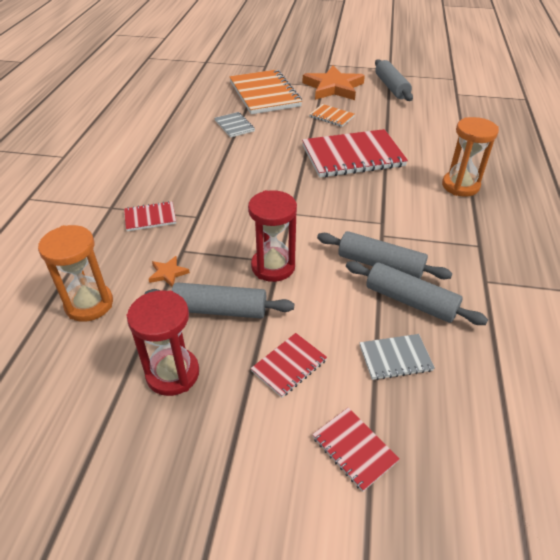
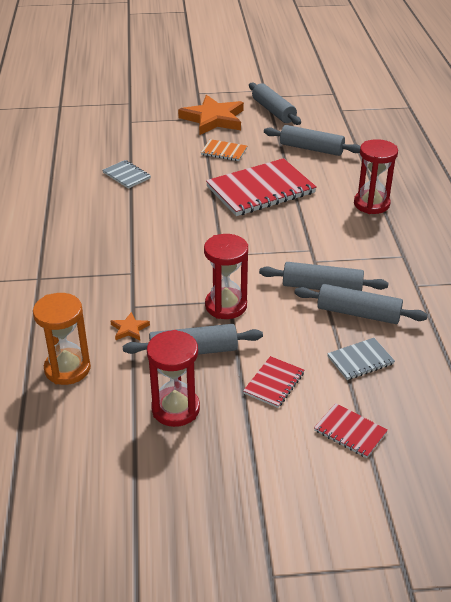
camera: 15 degrees left, 5 degrees down
red notebook [124,201,176,231] -> none
orange notebook [229,70,302,114] -> none
orange hourglass [442,117,499,197] -> red hourglass [354,139,398,214]
none -> grey rolling pin [264,125,360,156]

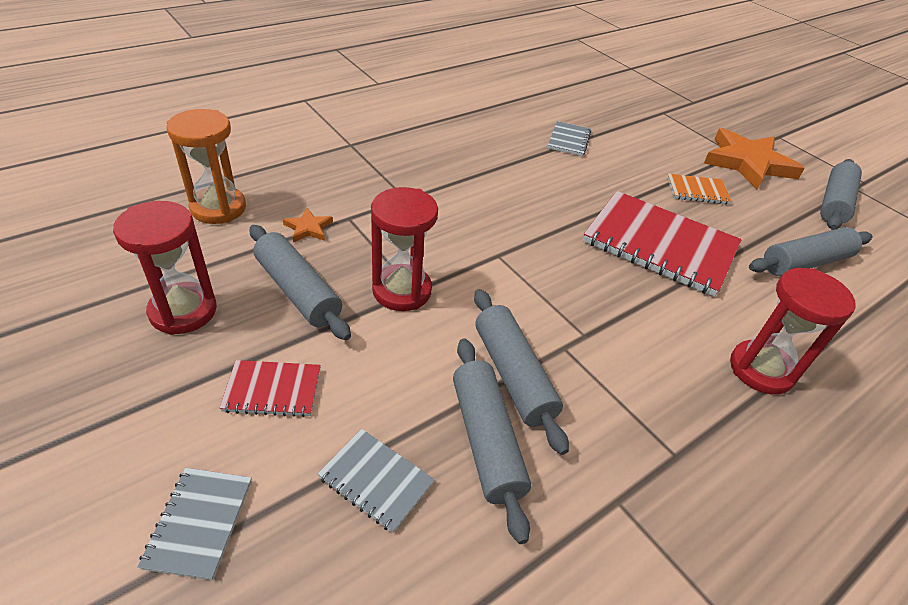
camera: 55 degrees right, 5 degrees up
orange notebook [201,139,247,161] -> orange notebook turned 75 degrees counterclockwise [667,174,732,204]
grey rolling pin [264,125,360,156] -> grey rolling pin turned 75 degrees clockwise [749,227,873,276]
red notebook [314,403,388,458] -> grey notebook [138,468,252,580]

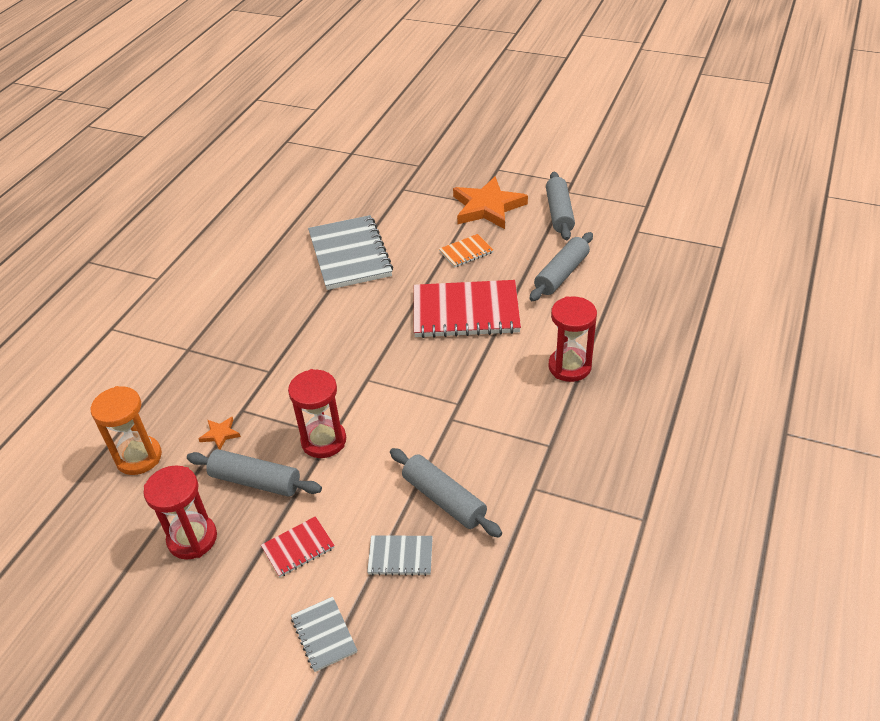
camera: 25 degrees left, 0 degrees up
grey rolling pin [474,289,569,455] -> none
grey notebook [548,121,591,156] -> grey notebook [308,215,393,290], size x2.12

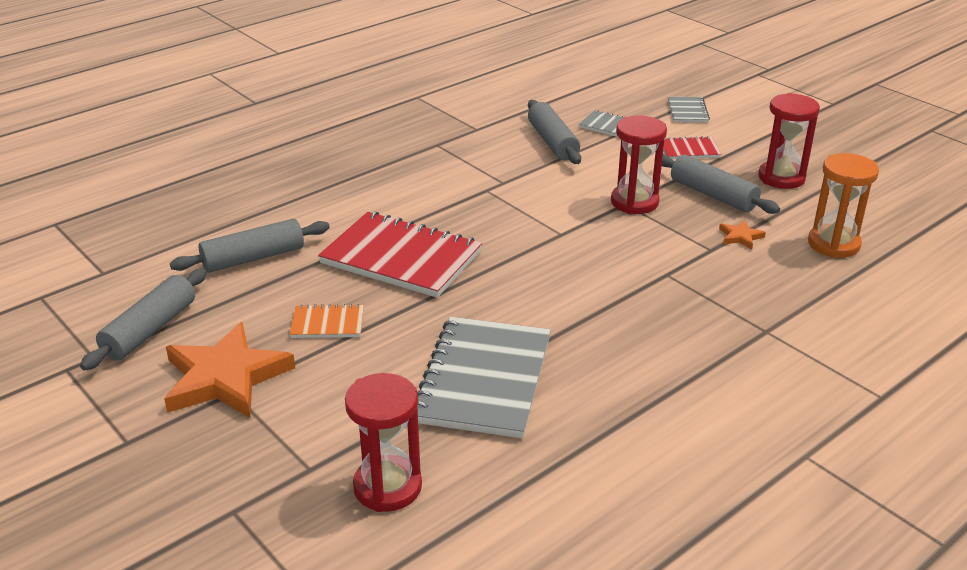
camera: 155 degrees left, 10 degrees down
red hourglass [548,296,597,382] -> red hourglass moved to [345,373,422,512]

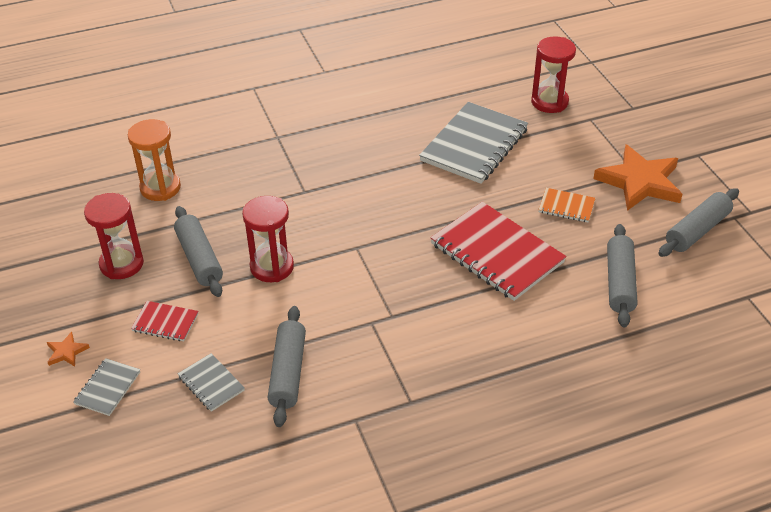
camera: 160 degrees left, 10 degrees up
grey rolling pin [170,219,330,273] -> grey rolling pin turned 75 degrees counterclockwise [607,224,637,328]
orange star [719,220,766,250] -> orange star moved to [47,332,90,367]

